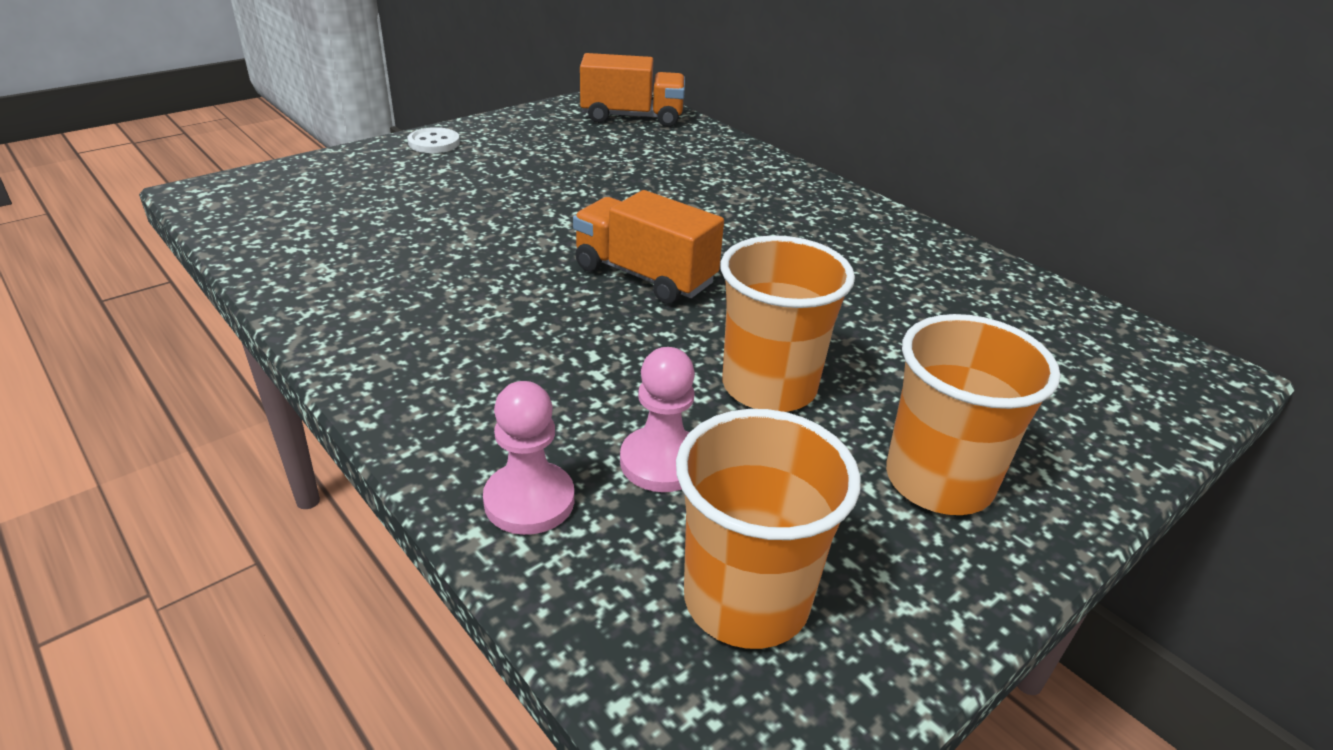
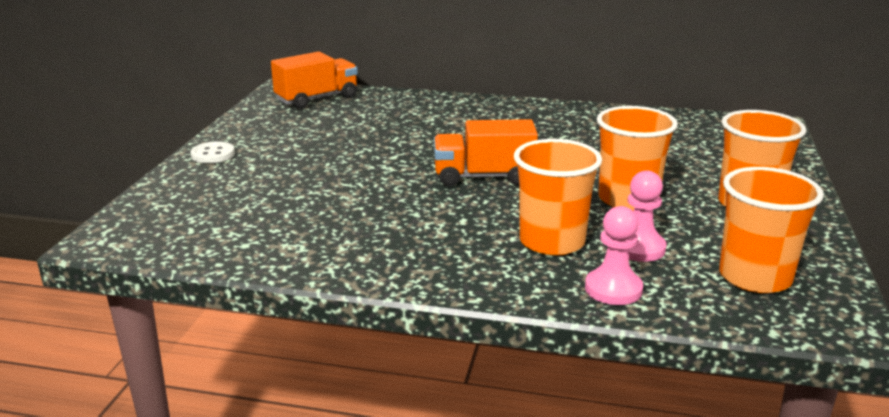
camera: 35 degrees left, 10 degrees down
none -> orange cup [514,139,602,256]

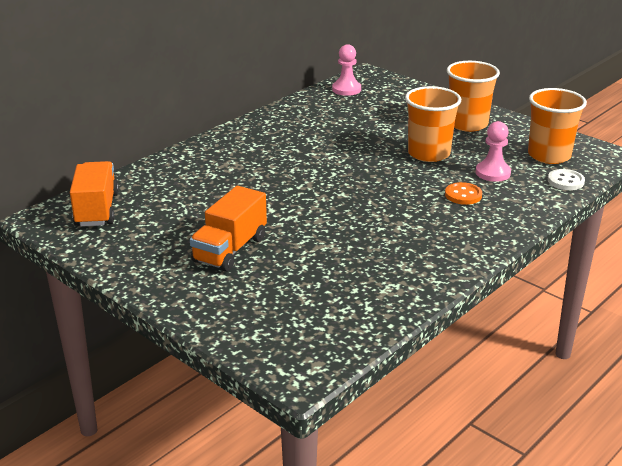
camera: 60 degrees left, 5 degrees up
white button [191,141,235,163] -> white button moved to [548,169,585,190]
orange truck [434,119,538,186] -> orange truck moved to [190,186,267,272]
orange cup [514,139,602,256] -> orange button [445,182,482,205]
pink pawn [585,206,643,305] -> pink pawn moved to [332,44,361,96]

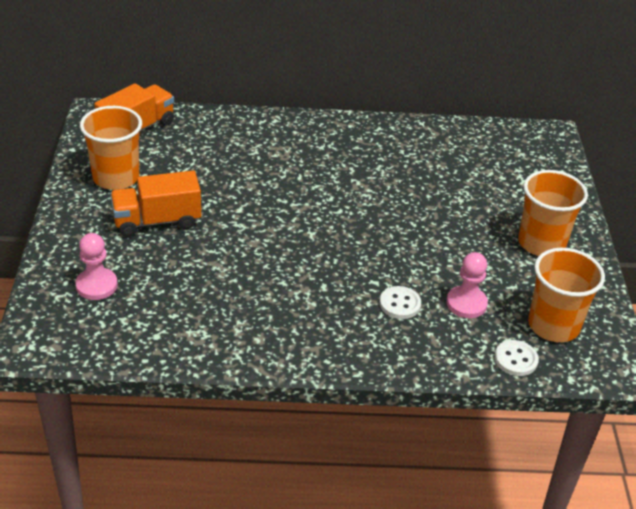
camera: 45 degrees right, 10 degrees up
pink pawn [332,44,361,96] -> pink pawn moved to [75,233,118,300]
orange cup [405,86,461,162] -> orange cup moved to [80,106,142,190]
orange button [445,182,482,205] -> white button [380,286,421,319]

